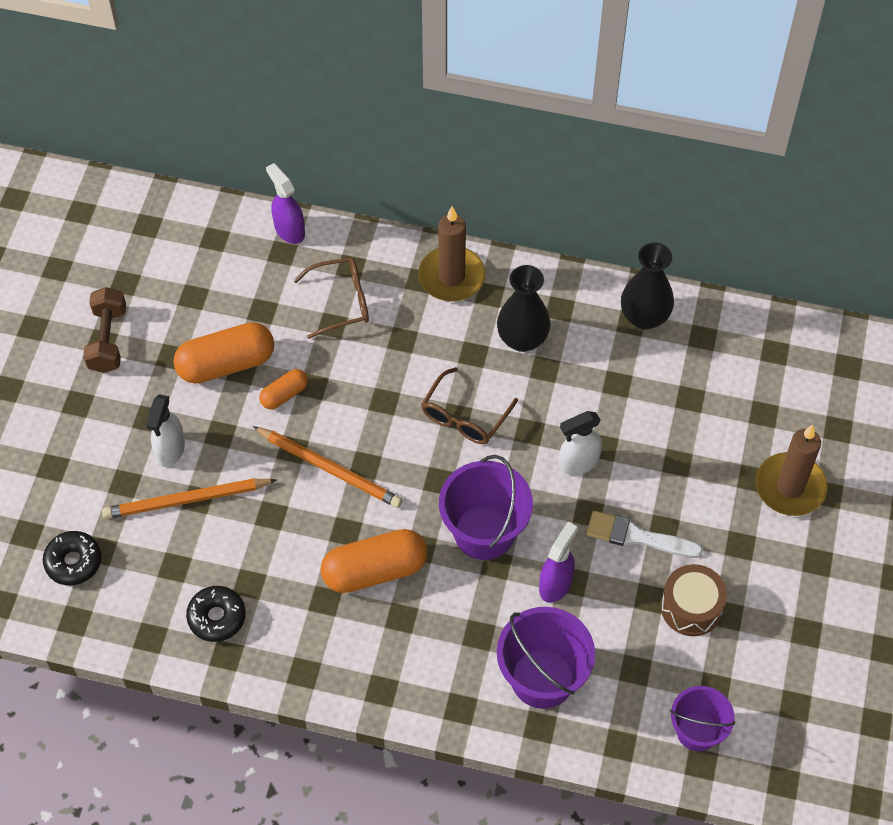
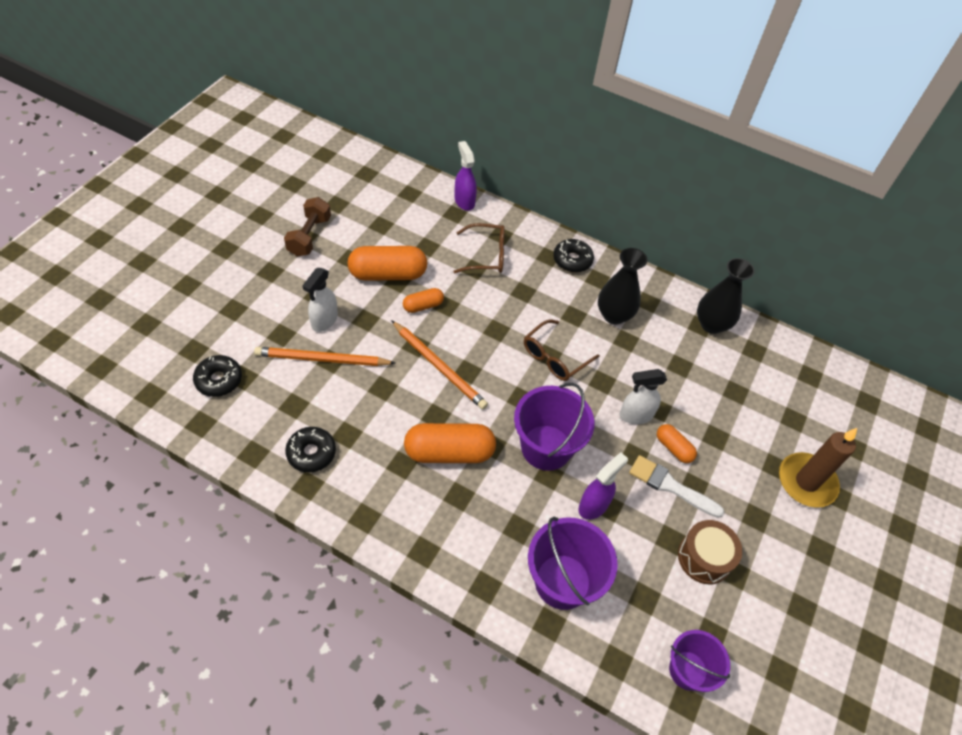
camera: 10 degrees right, 5 degrees down
brown candle [418,206,485,301] -> black donut [553,239,594,272]
none -> orange capsule [657,424,697,463]

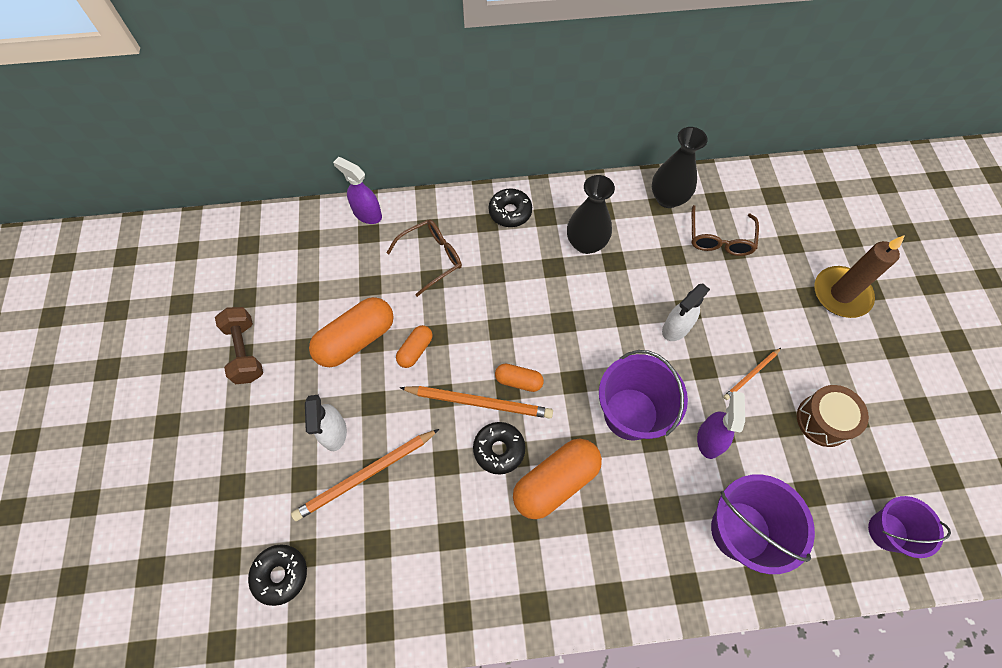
camera: 30 degrees left, 10 degrees up
black donut [285,427,336,473] -> black donut moved to [473,422,525,475]
brown glasses [524,319,600,381] -> brown glasses moved to [691,205,759,256]
white brush [629,455,724,518] -> orange pencil [723,348,781,400]
orange capsule [657,424,697,463] -> orange capsule moved to [495,364,544,392]

